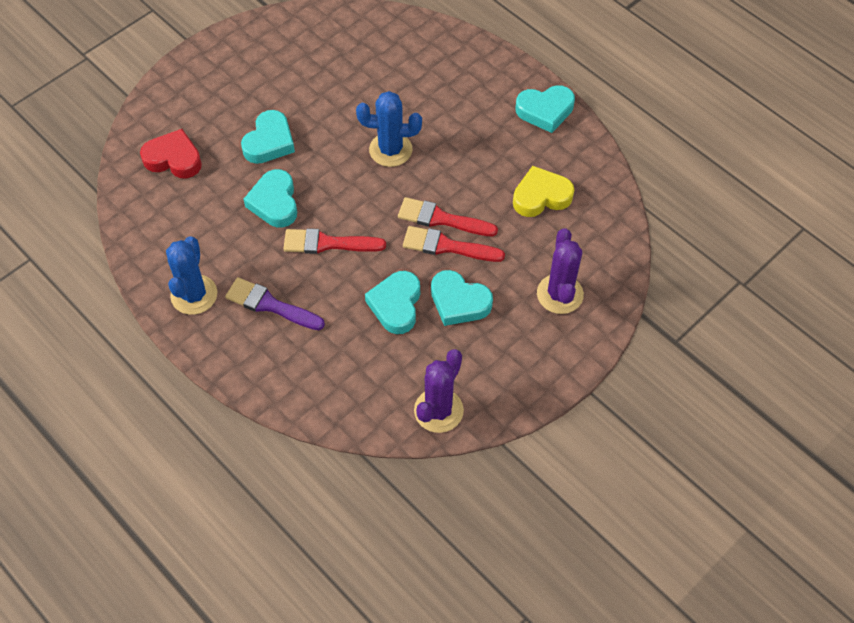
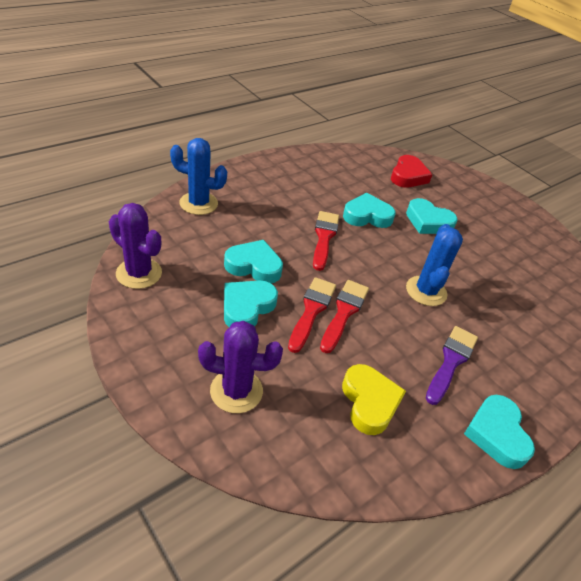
camera: 90 degrees right, 15 degrees down
blue cactus [166,236,217,315] -> blue cactus moved to [170,138,227,215]
purple brush [225,277,325,330] -> purple brush moved to [426,326,478,405]

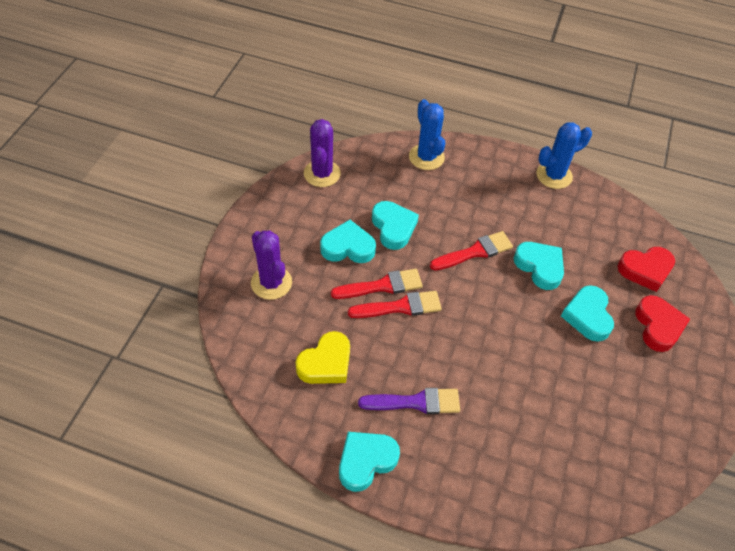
camera: 60 degrees right, 10 degrees up
blue cactus [406,224,463,306] -> blue cactus moved to [536,122,592,189]
none -> red heart [635,295,690,352]

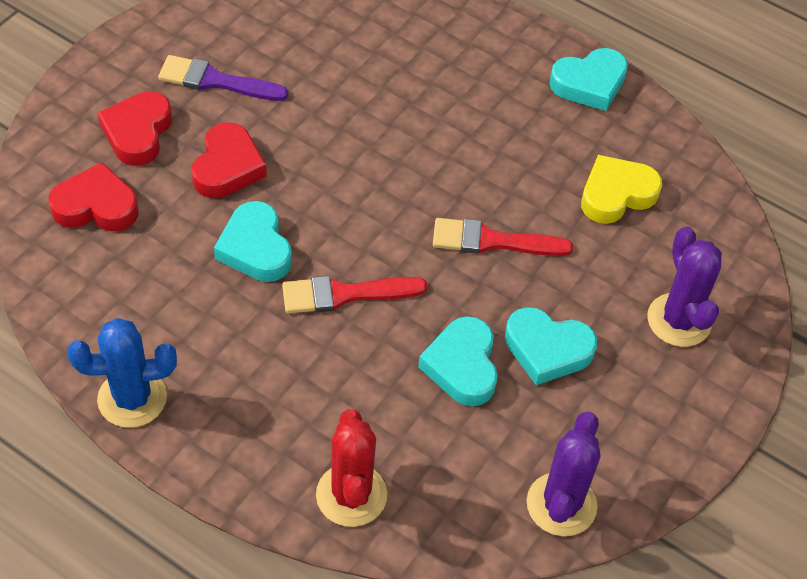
camera: 165 degrees left, 0 degrees up
red brush [331,269,423,299] -> none
purple brush [358,388,460,414] -> purple brush moved to [158,55,288,101]
blue cactus [409,99,445,170] -> red cactus [316,409,387,527]
turquoise heart [561,285,614,342] -> red heart [191,122,267,198]

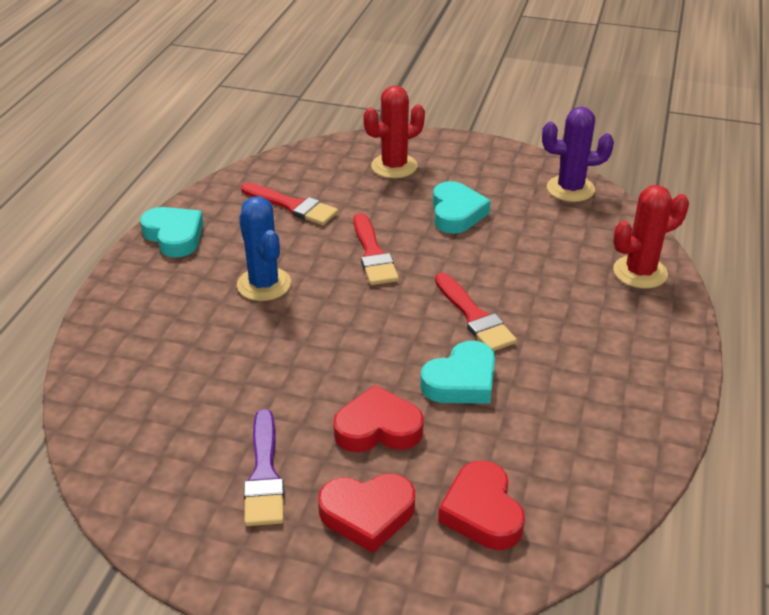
camera: 105 degrees left, 15 degrees down
blue cactus [67,318,177,428] -> blue cactus moved to [237,196,291,301]
turquoise heart [418,316,498,406] -> none
yellow heart [581,155,662,224] -> red brush [241,183,338,225]
purple cactus [647,227,722,347] -> red cactus [364,86,425,178]

